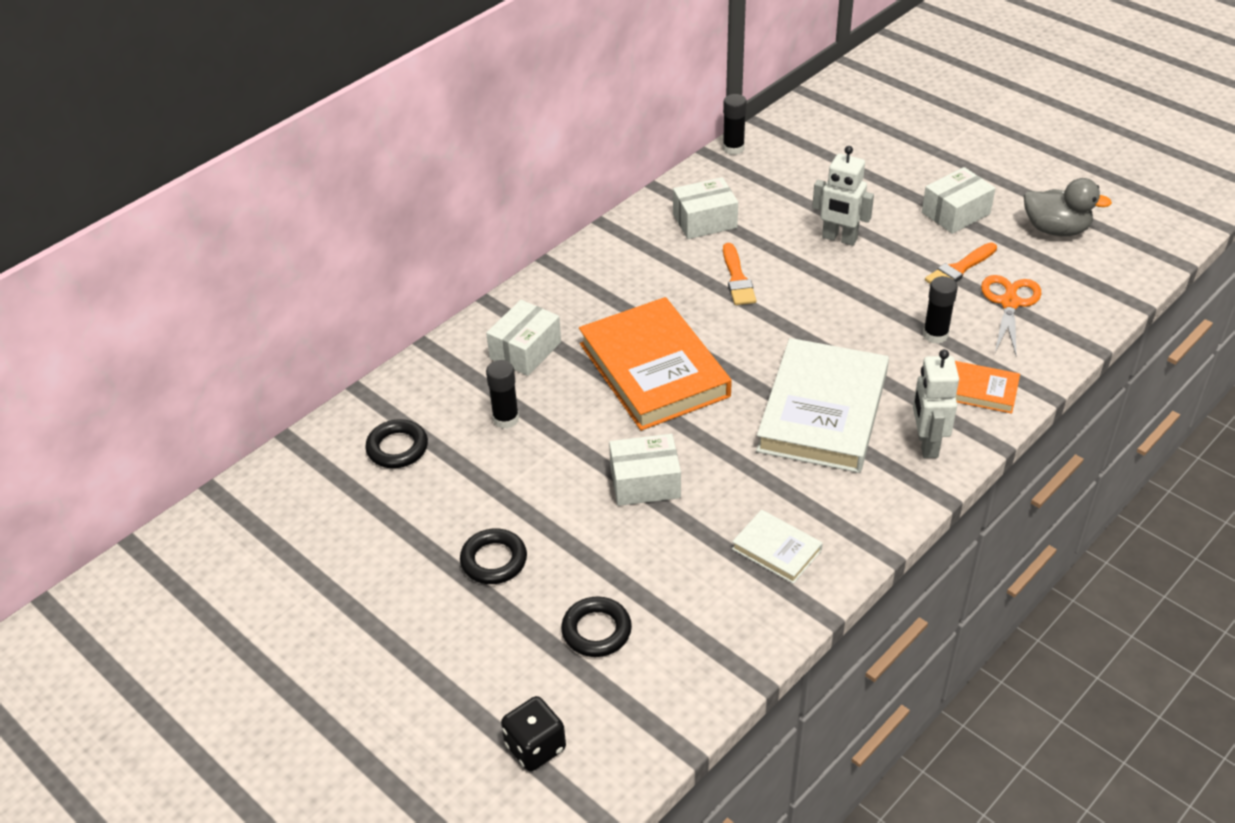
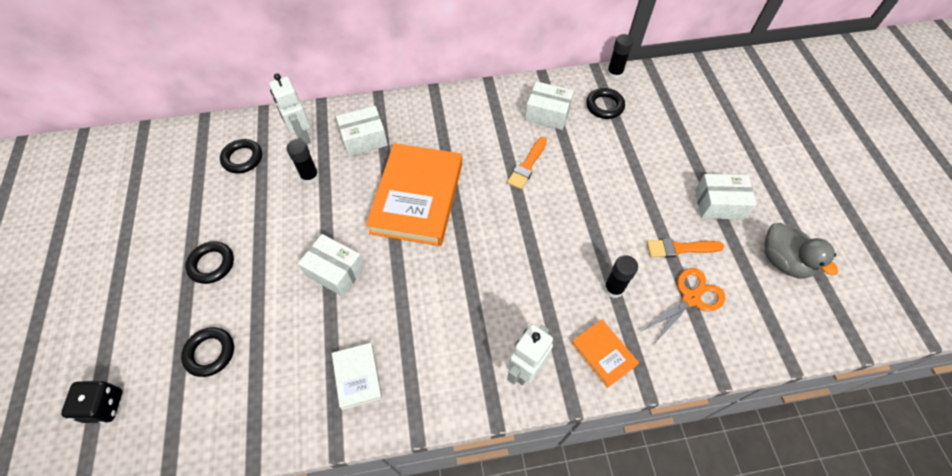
camera: 35 degrees right, 15 degrees up
white book [756,338,889,473] -> none
white robot [812,146,874,246] -> white robot moved to [269,73,311,144]
none -> black ring [586,88,625,119]

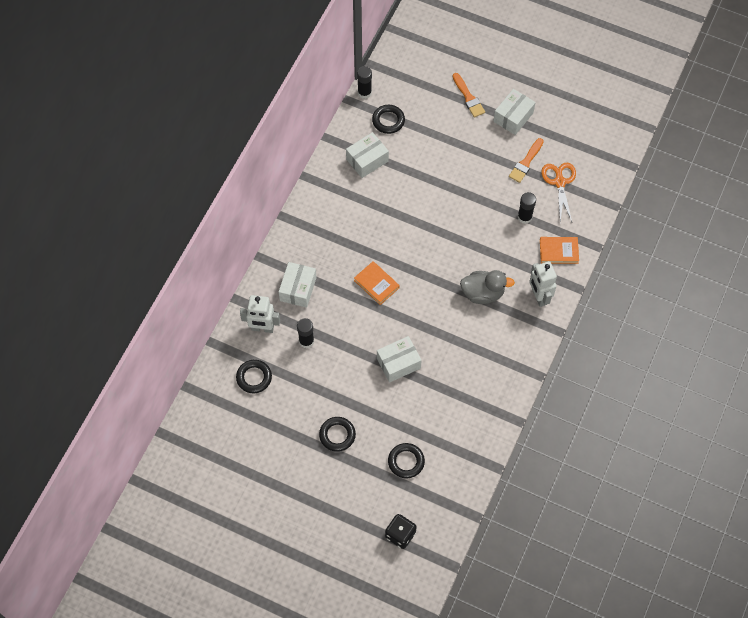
camera: 55 degrees left, 5 degrees up
white book [332,343,382,410] -> none
orange book [366,143,462,246] -> orange book [354,261,400,305], size x0.47
orange brush [507,137,547,190] -> orange brush moved to [453,73,485,117]
grey duck [764,223,838,279] -> grey duck moved to [460,270,515,304]

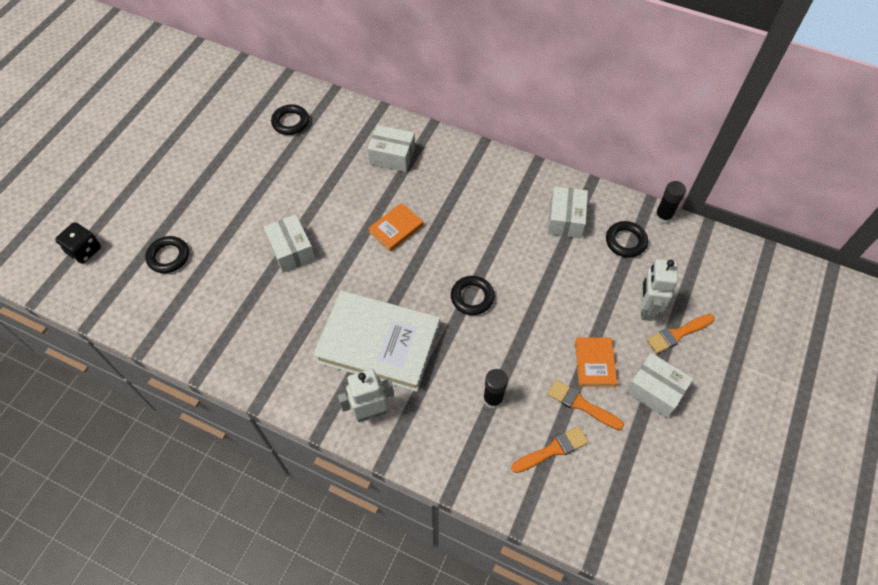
camera: 90 degrees right, 5 degrees down
white robot [240,295,280,333] -> white robot moved to [641,259,678,321]
black glue stick [297,318,314,348] -> none
black ring [319,417,356,452] -> black ring moved to [451,276,495,315]
white box [346,132,389,178] -> white box turned 45 degrees clockwise [547,186,588,238]
grey duck [460,270,515,304] -> white book [313,290,440,392]
orange book [540,237,579,264] -> orange book moved to [575,337,618,387]
orange scissors [541,163,576,222] -> orange brush [511,426,588,473]

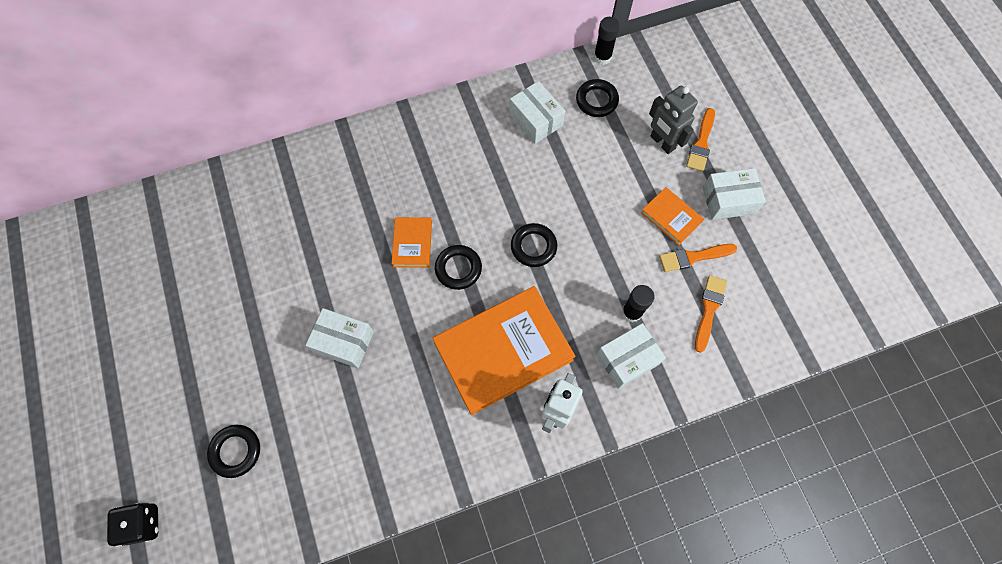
camera: 45 degrees left, 10 degrees up
black ring [271,104,309,135] -> black ring moved to [435,245,482,290]
white book [313,290,440,392] -> orange book [432,286,576,415]
white box [367,125,415,172] -> white box moved to [596,323,666,389]
white robot [641,259,678,321] -> grey robot [649,86,698,154]

